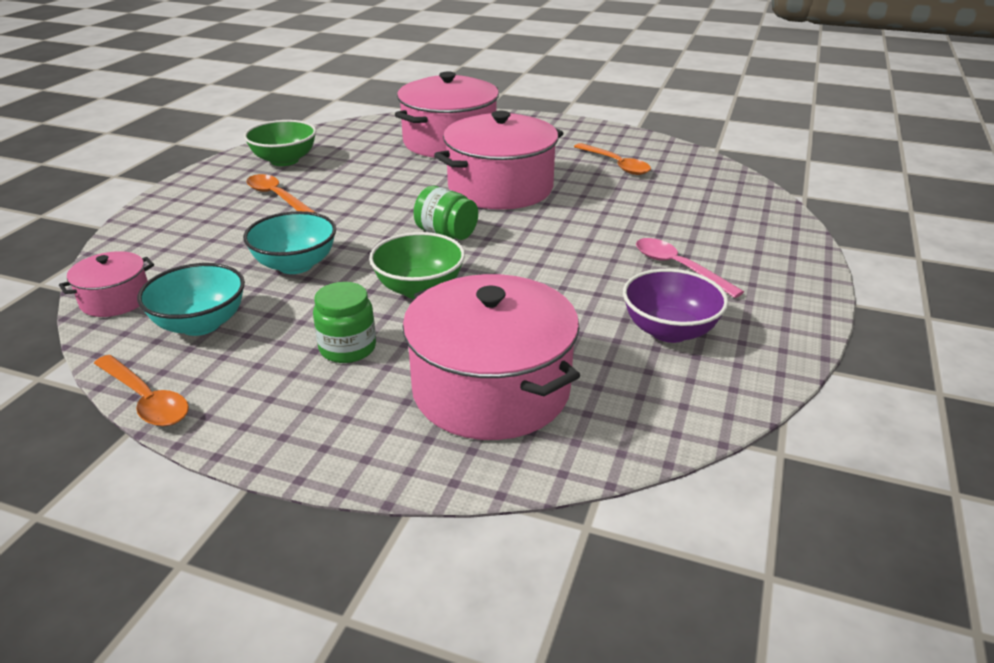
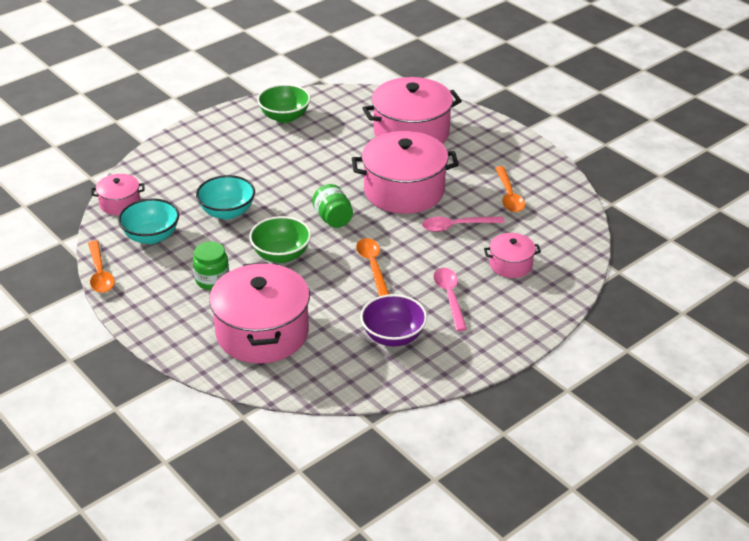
camera: 30 degrees right, 5 degrees up
orange spoon [246,174,316,213] -> orange spoon moved to [356,238,389,296]
none -> pink spoon [422,216,505,232]
none -> pink pot [484,233,541,278]

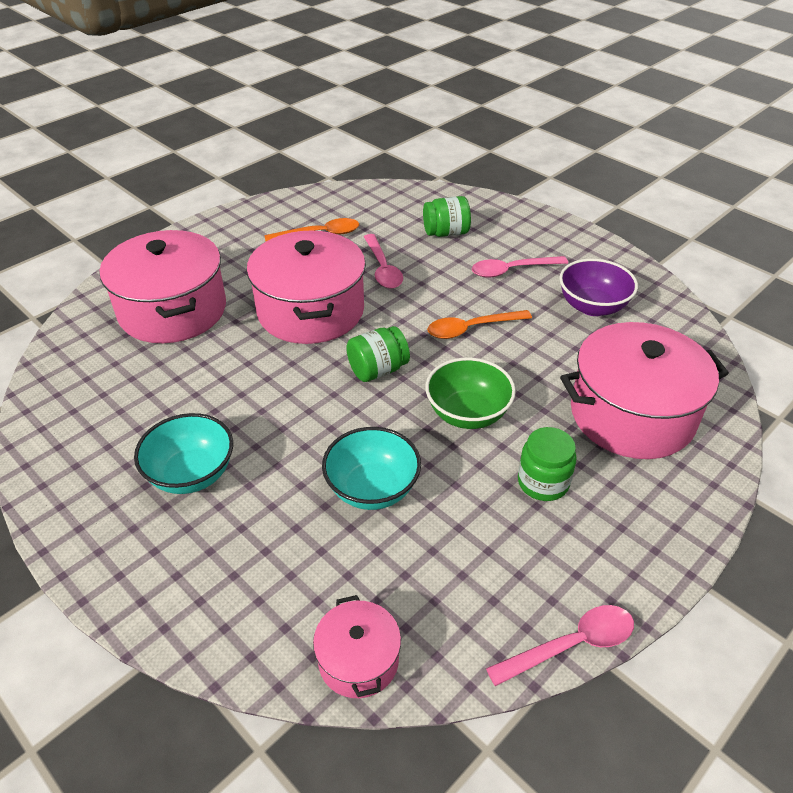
camera: 95 degrees left, 5 degrees up
orange spoon [88,240,115,293] -> pink spoon [486,605,634,686]
turquoise bowl [118,199,179,244] -> turquoise bowl moved to [134,413,233,494]
green bowl [257,84,311,123] -> none
pink pot [484,233,541,278] -> green jar [423,196,471,237]

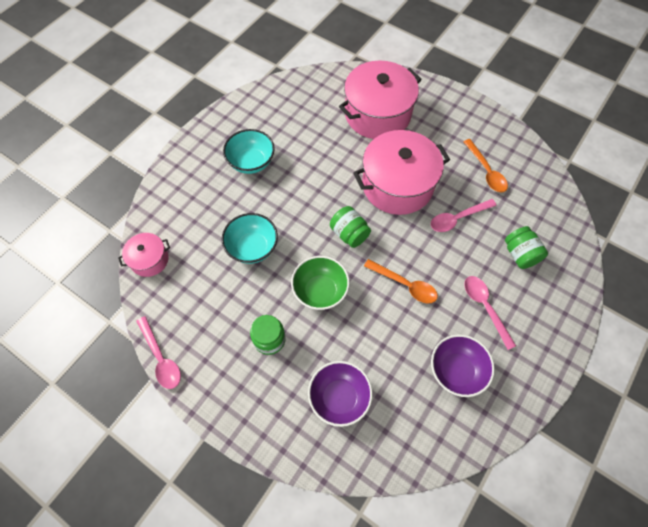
camera: 80 degrees right, 20 degrees up
orange spoon [427,310,532,339] -> orange spoon turned 150 degrees clockwise [364,259,438,303]
pink pot [560,322,729,459] -> purple bowl [308,361,373,427]

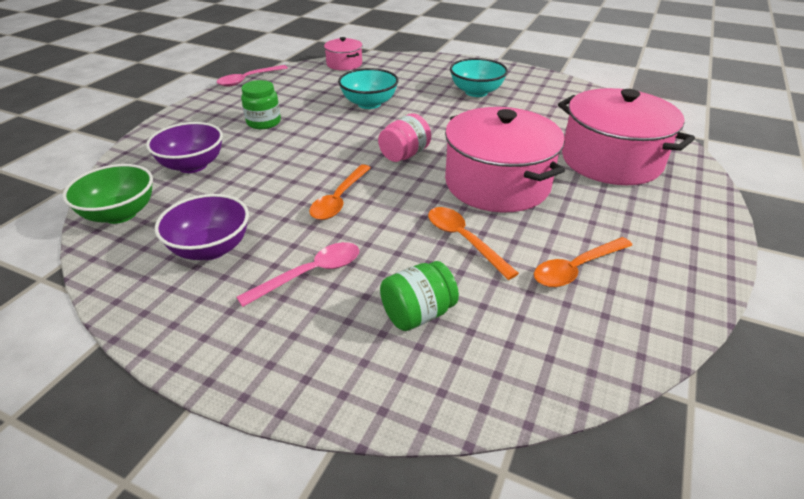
camera: 80 degrees right, 25 degrees down
green bowl [291,256,350,310] -> green bowl moved to [62,164,153,224]
green jar [330,206,371,248] -> pink jar [378,113,431,162]
pink spoon [431,199,497,232] -> orange spoon [428,207,519,280]

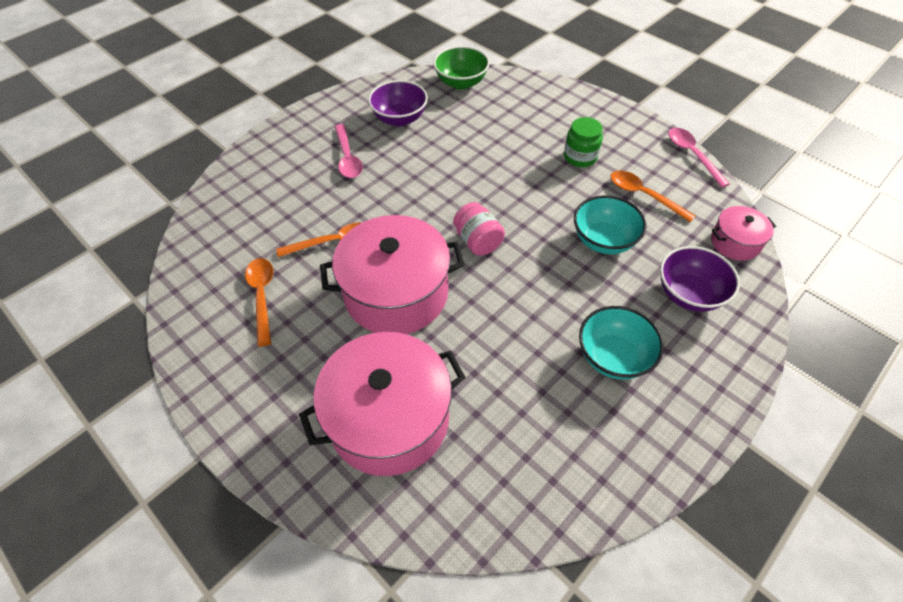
camera: 110 degrees right, 15 degrees up
purple bowl [146,122,223,173] -> purple bowl moved to [660,246,740,312]
orange spoon [309,164,371,220] -> orange spoon moved to [611,170,695,222]
green jar [380,261,459,331] -> none

